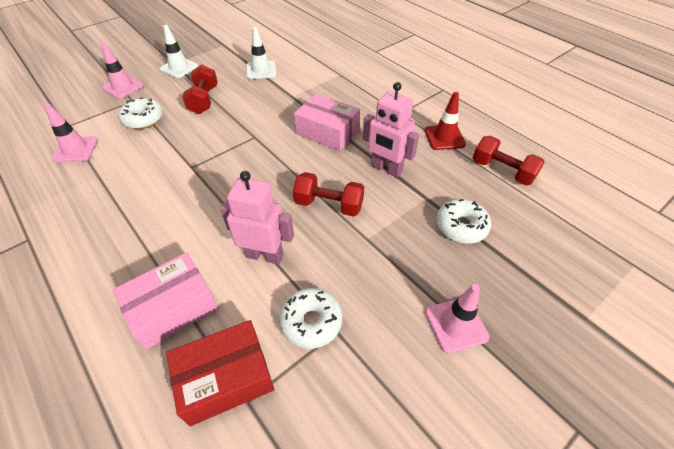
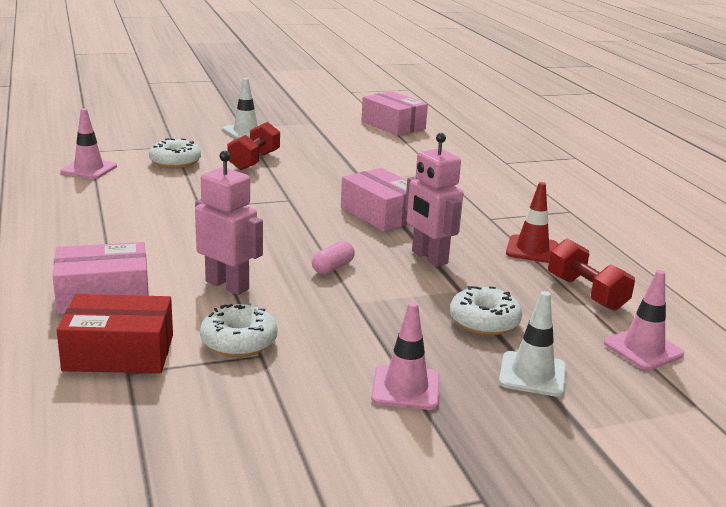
camera: 20 degrees right, 25 degrees down
pink traffic cone [101,43,144,99] -> pink traffic cone moved to [604,270,684,370]
white traffic cone [247,27,276,79] -> white traffic cone moved to [499,291,566,397]
red dumbbell [293,172,364,217] -> pink capsule [312,241,355,274]
none -> pink box [361,91,428,136]

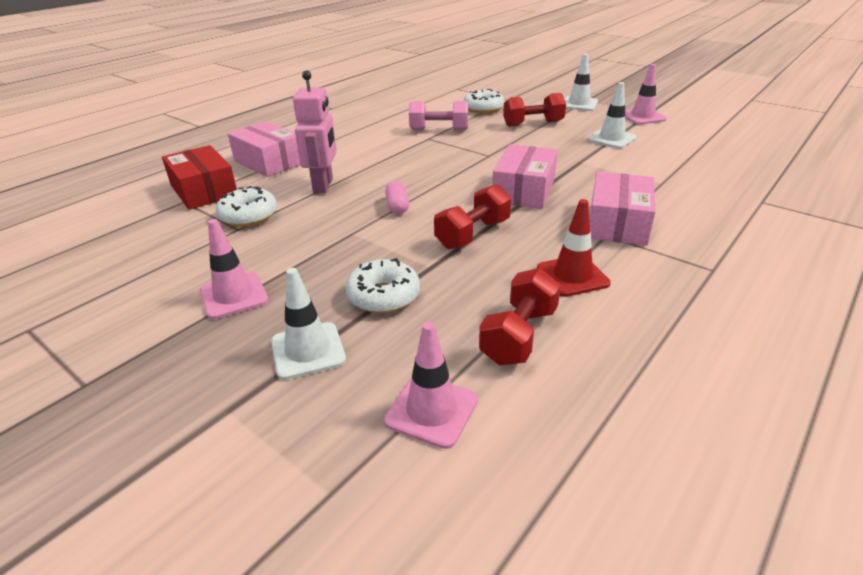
camera: 60 degrees right, 10 degrees up
pink traffic cone [61,109,117,179] -> pink traffic cone moved to [625,64,667,125]
pink capsule [312,241,355,274] -> pink capsule turned 75 degrees clockwise [385,181,409,214]
pink box [361,91,428,136] -> pink box moved to [589,172,656,246]
pink robot [405,133,463,267] -> red dumbbell [434,184,511,249]
none -> pink dumbbell [409,101,468,130]
none -> white traffic cone [588,82,636,149]

